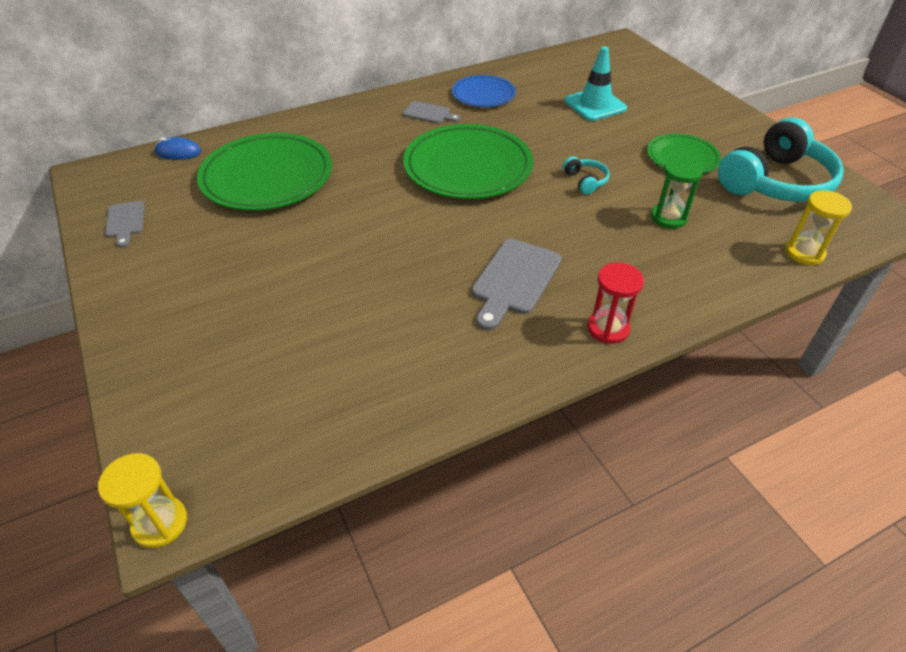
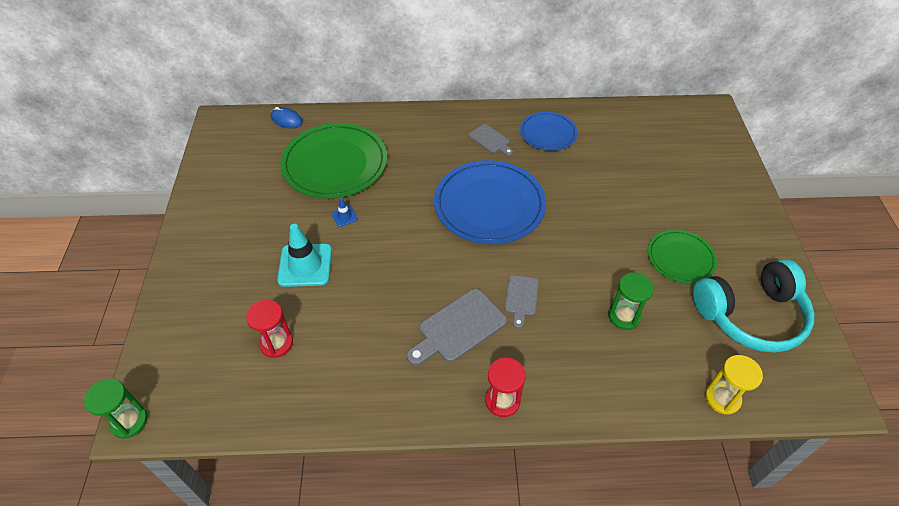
camera: 25 degrees right, 5 degrees up
yellow hourglass [98,453,187,548] -> green hourglass [84,378,148,439]
grey cutting board [105,201,145,247] -> grey cutting board moved to [505,275,539,328]
green plate [403,124,533,199] -> blue plate [434,160,546,244]
turquoise headphones [563,156,610,195] -> none
turquoise traffic cone [564,46,627,121] -> turquoise traffic cone moved to [277,224,332,287]
none -> red hourglass [246,299,293,358]
none -> blue traffic cone [331,198,358,227]

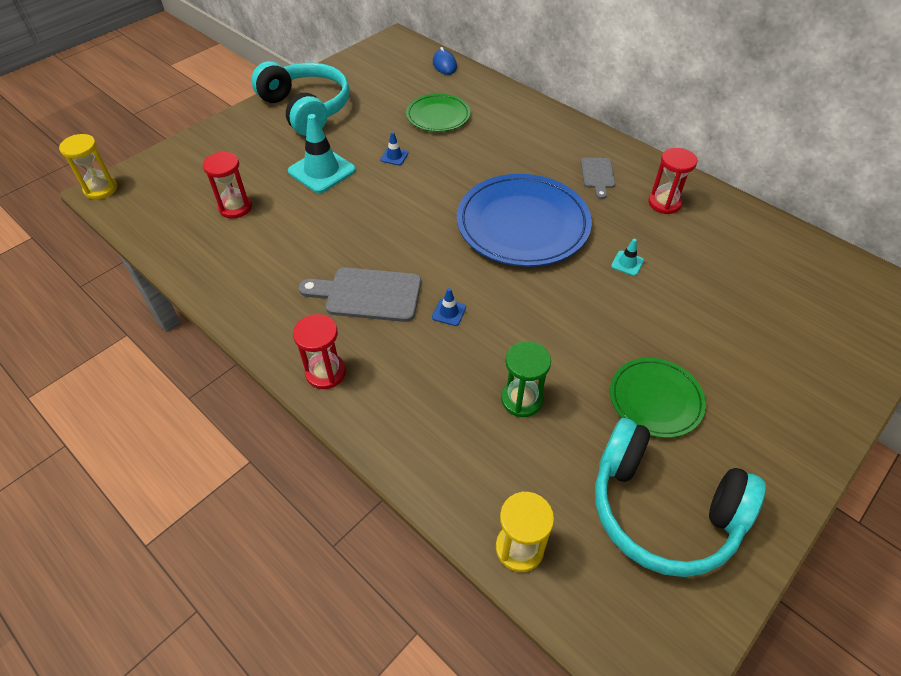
camera: 45 degrees right, 0 degrees up
green hourglass [84,378,148,439] -> yellow hourglass [59,134,117,200]
green plate [280,123,387,198] -> green plate [406,94,471,132], size x0.57
grey cutting board [505,275,539,328] -> blue traffic cone [432,288,466,326]
blue plate [520,112,578,151] -> red hourglass [648,148,697,214]
none -> turquoise headphones [251,61,350,136]
none -> turquoise traffic cone [611,239,644,276]

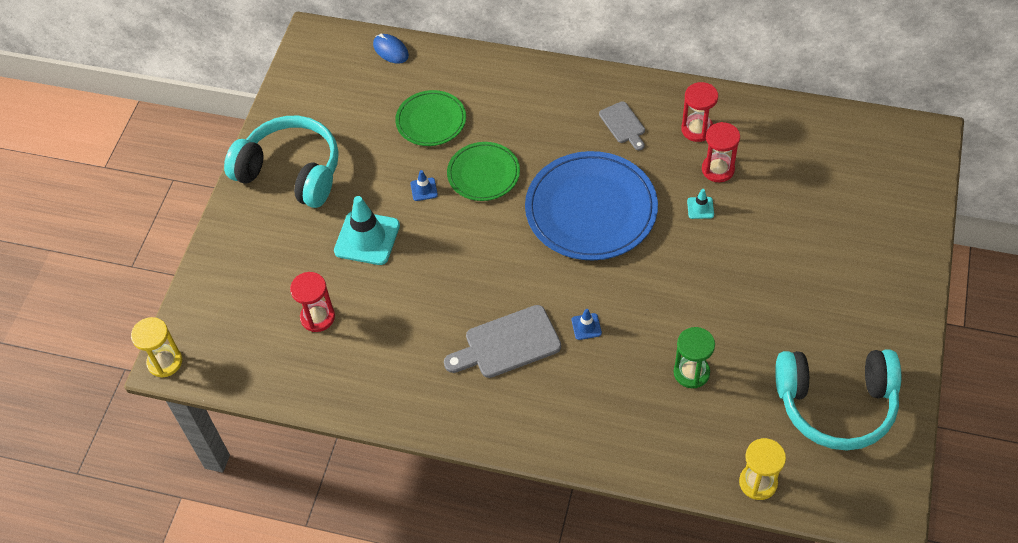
camera: 25 degrees left, 5 degrees up
red hourglass [293,314,346,389] -> red hourglass moved to [702,122,740,182]
green plate [610,358,706,438] -> green plate moved to [447,142,520,201]

